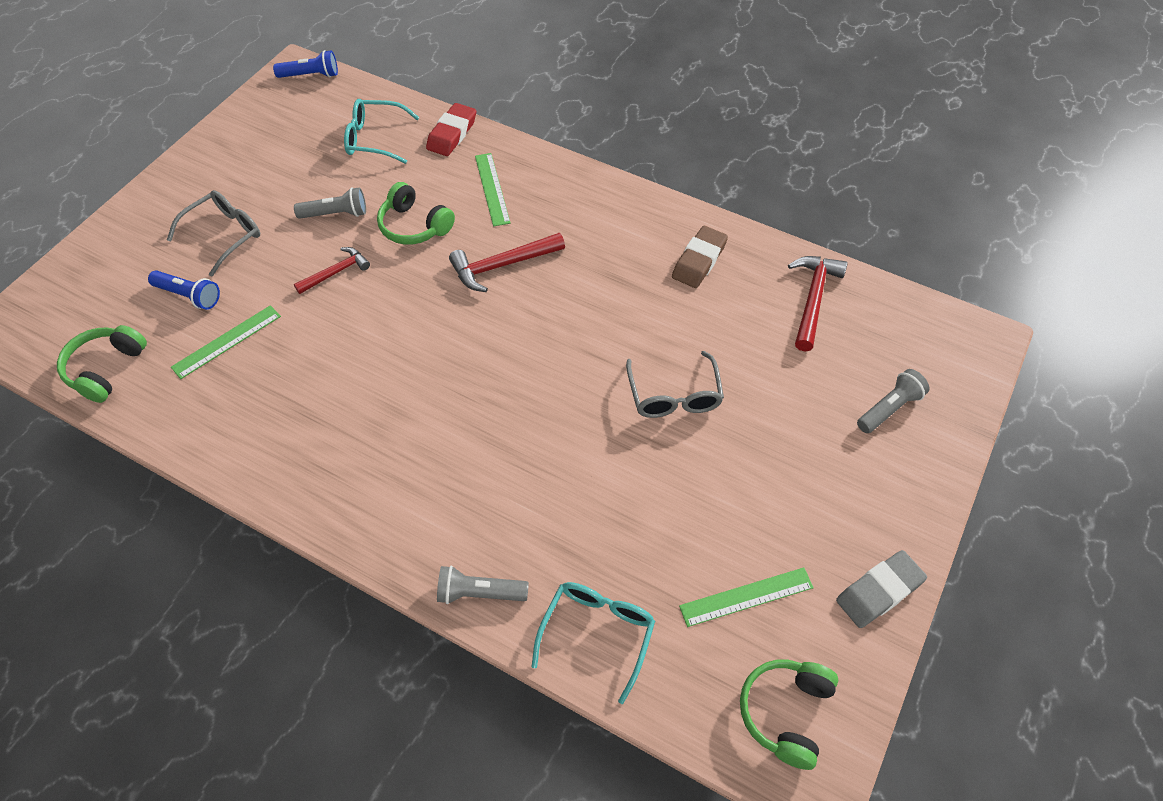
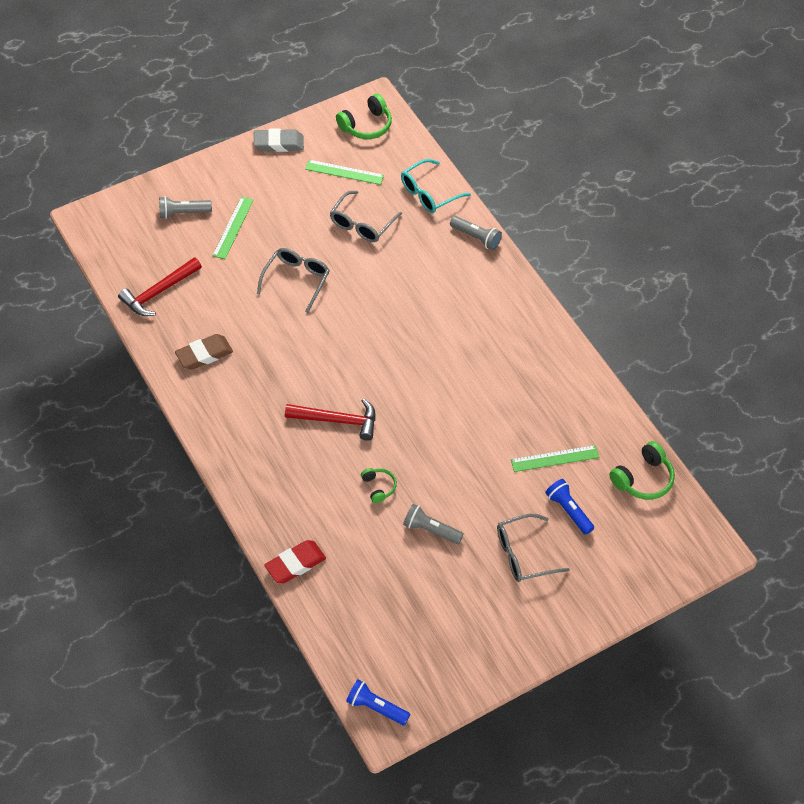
camera: 150 degrees left, 0 degrees up
red hammer [294,247,370,294] -> none
turquoise glasses [344,99,420,164] -> none
green headphones [377,182,455,244] -> green headphones [361,468,397,503], size x0.59
green ruler [475,153,510,227] -> green ruler moved to [212,197,254,259]
none -> grey glasses [330,191,402,242]

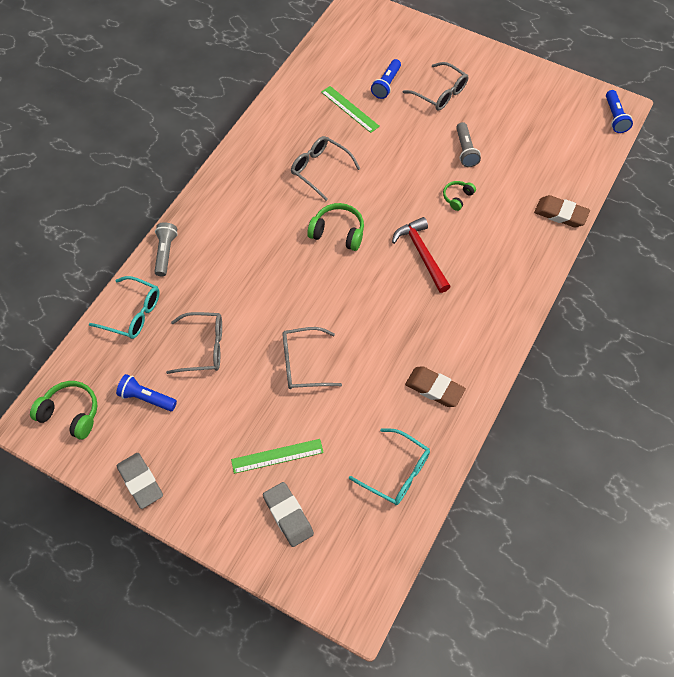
camera: 120 degrees left, 5 degrees up
red hammer [118,257,202,316] -> turquoise glasses [349,428,430,505]
grey flashlight [159,196,212,219] -> grey eraser [263,482,314,547]
red eraser [264,540,326,583] -> brown eraser [534,195,590,227]
green ruler [305,160,384,185] -> blue flashlight [116,374,177,411]
green headphones [609,441,675,500] -> green headphones moved to [307,203,364,251]
none -> grey glasses [291,136,360,201]

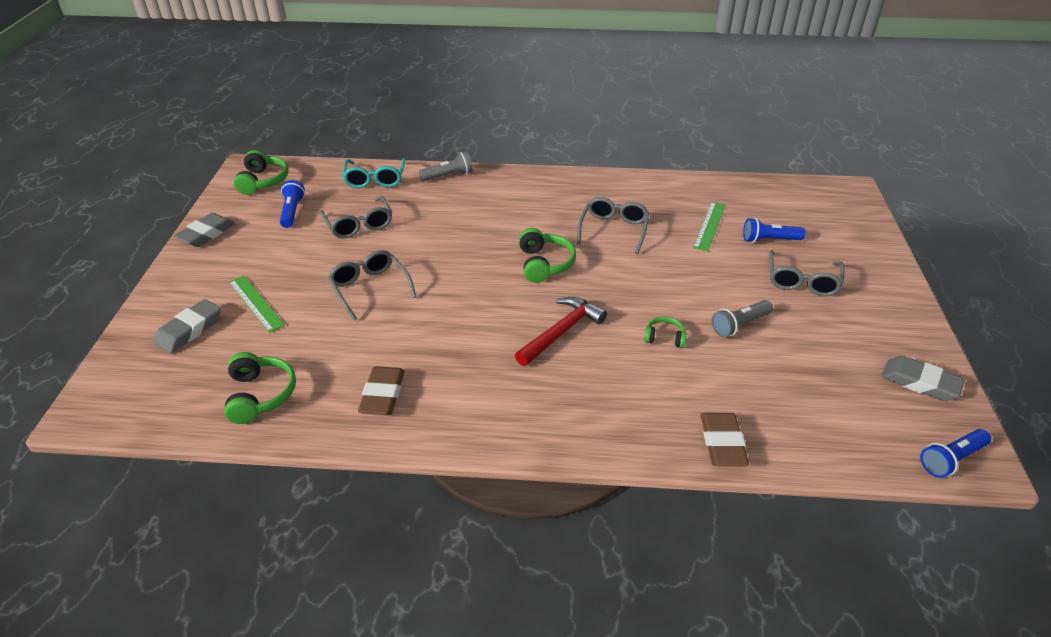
camera: 65 degrees right, 20 degrees down
turquoise glasses [349,428,430,505] -> green headphones [224,352,296,424]
none -> grey eraser [881,356,965,401]

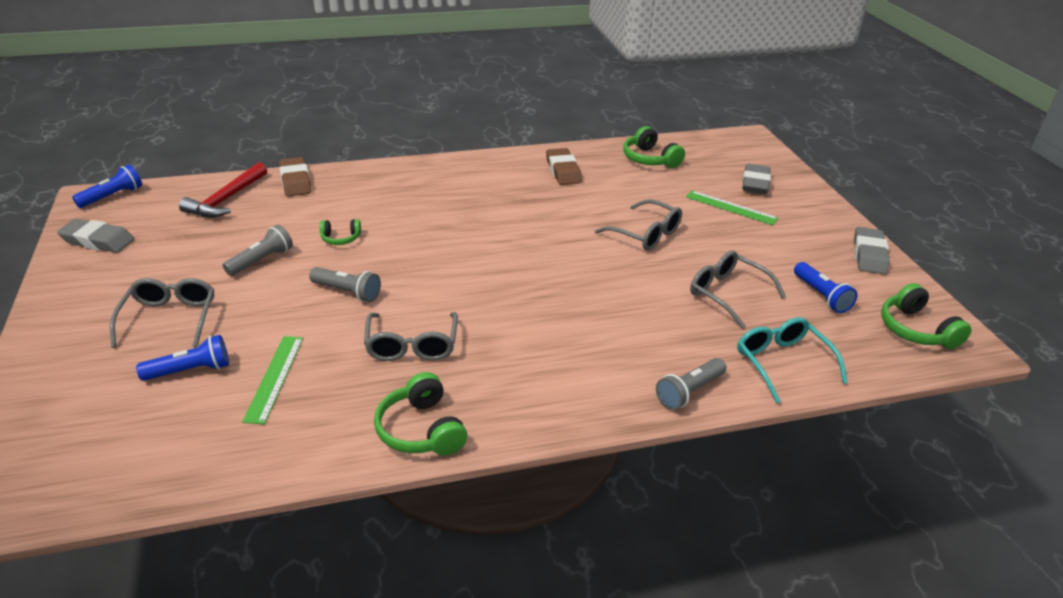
camera: 160 degrees right, 5 degrees down
red hammer [515,297,607,366] -> red hammer moved to [179,162,267,217]
green headphones [519,228,576,283] -> green headphones moved to [374,372,467,456]
none -> grey flashlight [309,267,381,302]

